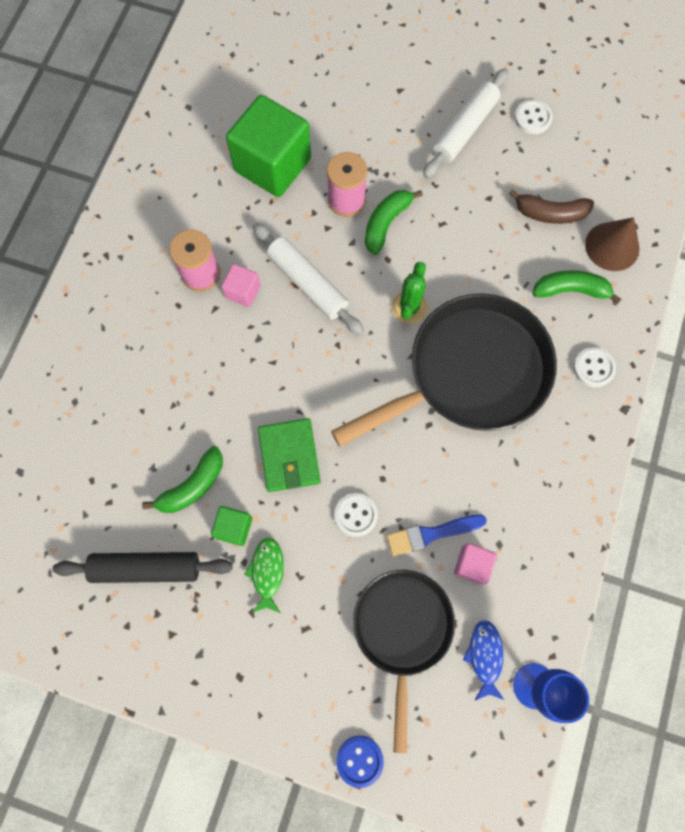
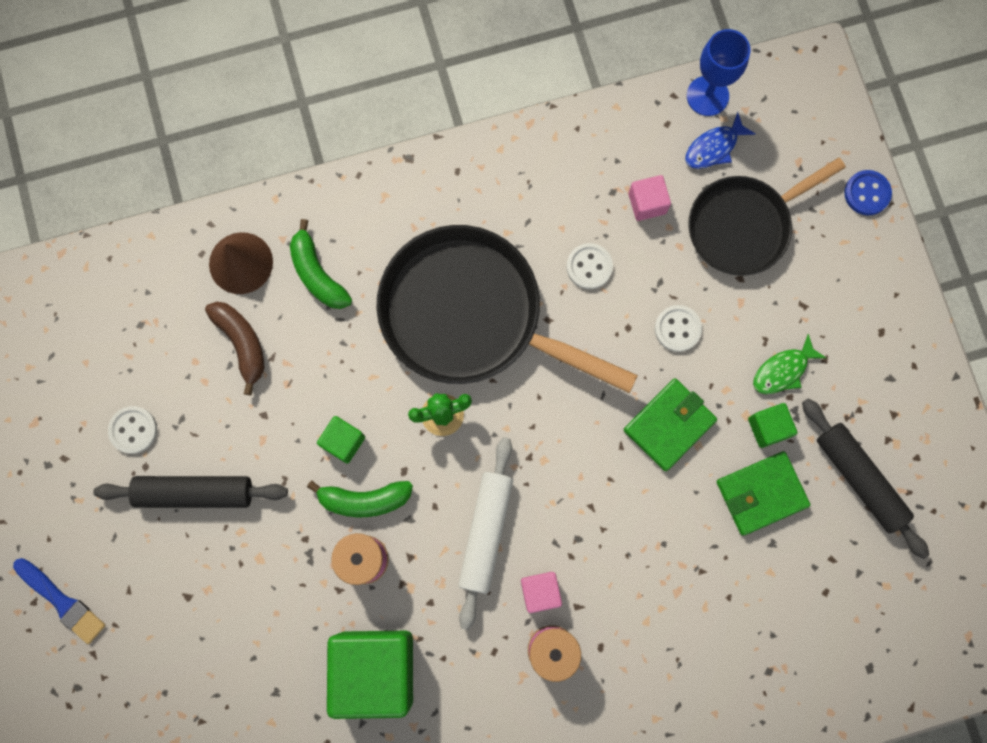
camera: 125 degrees left, 5 degrees up
green banana [142,446,223,513] -> green wallet [716,451,811,536]
blue brush [387,515,487,556] -> blue brush moved to [13,558,106,644]
white rolling pin [423,68,509,178] -> black rolling pin [93,476,288,508]
white button [573,347,616,388] -> white button moved to [566,243,613,289]
none -> green cube [317,416,365,464]

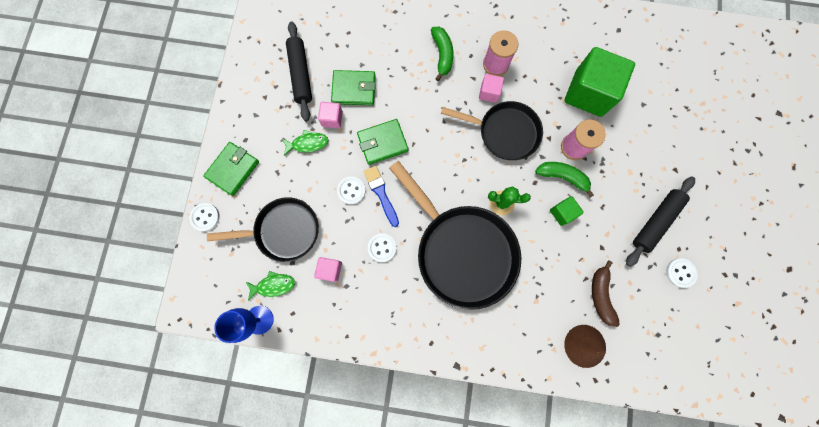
camera: 155 degrees left, 0 degrees up
blue brush [13,558,106,644] -> blue brush moved to [363,166,399,227]
black rolling pin [93,476,288,508] -> black rolling pin turned 75 degrees counterclockwise [626,177,695,267]
green banana [290,219,352,309] -> green banana moved to [431,27,454,81]
white rolling pin [458,437,513,630] -> black pan [441,101,543,160]
blue fish [685,112,756,169] -> green fish [246,271,295,301]
green cube [748,403,797,448] -> pink cube [318,102,343,128]
blue button [844,170,892,215] -> white button [189,203,220,231]
none -> green wallet [203,142,259,196]

